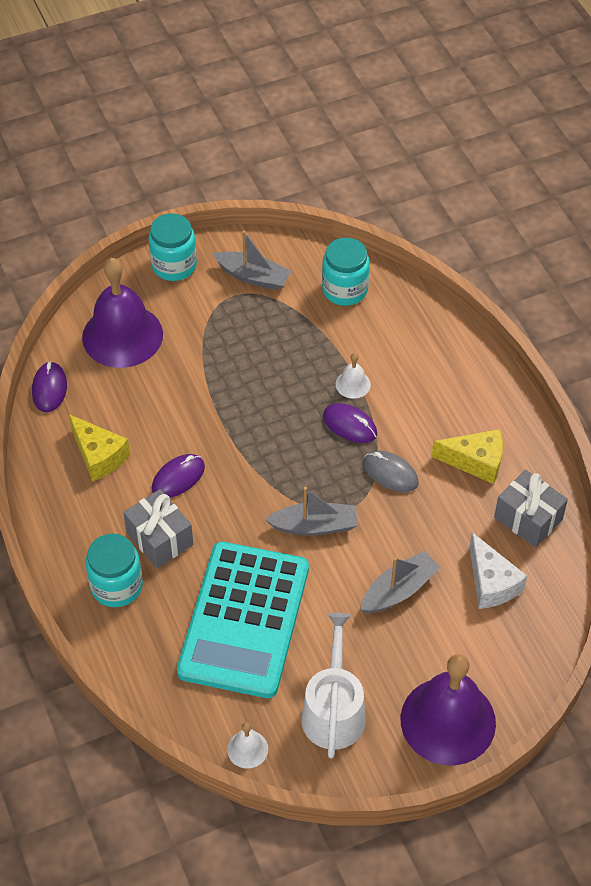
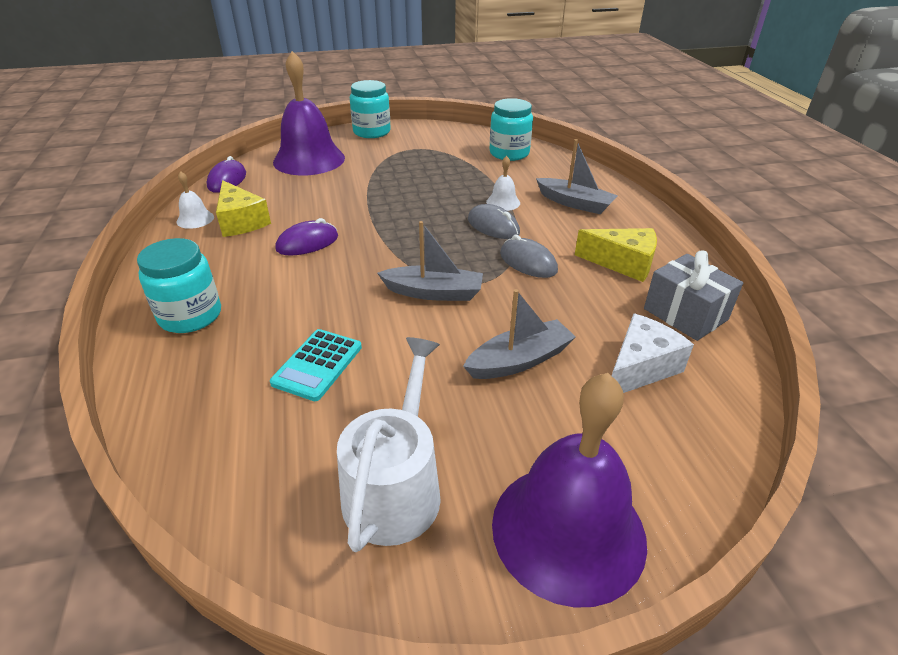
camera: 10 degrees right, 15 degrees down
grey gift [123,489,193,568] -> none
turquoise calculator [177,542,309,698] -> turquoise calculator [270,329,362,401], size x0.43
grey boat [213,231,292,290] -> grey boat moved to [536,139,618,214]
white bell [227,722,268,769] -> white bell moved to [177,171,214,229]
purple mouse [323,403,377,443] -> grey mouse [468,204,520,239]
white cheese [469,532,527,609] -> white cheese turned 120 degrees counterclockwise [612,313,694,393]

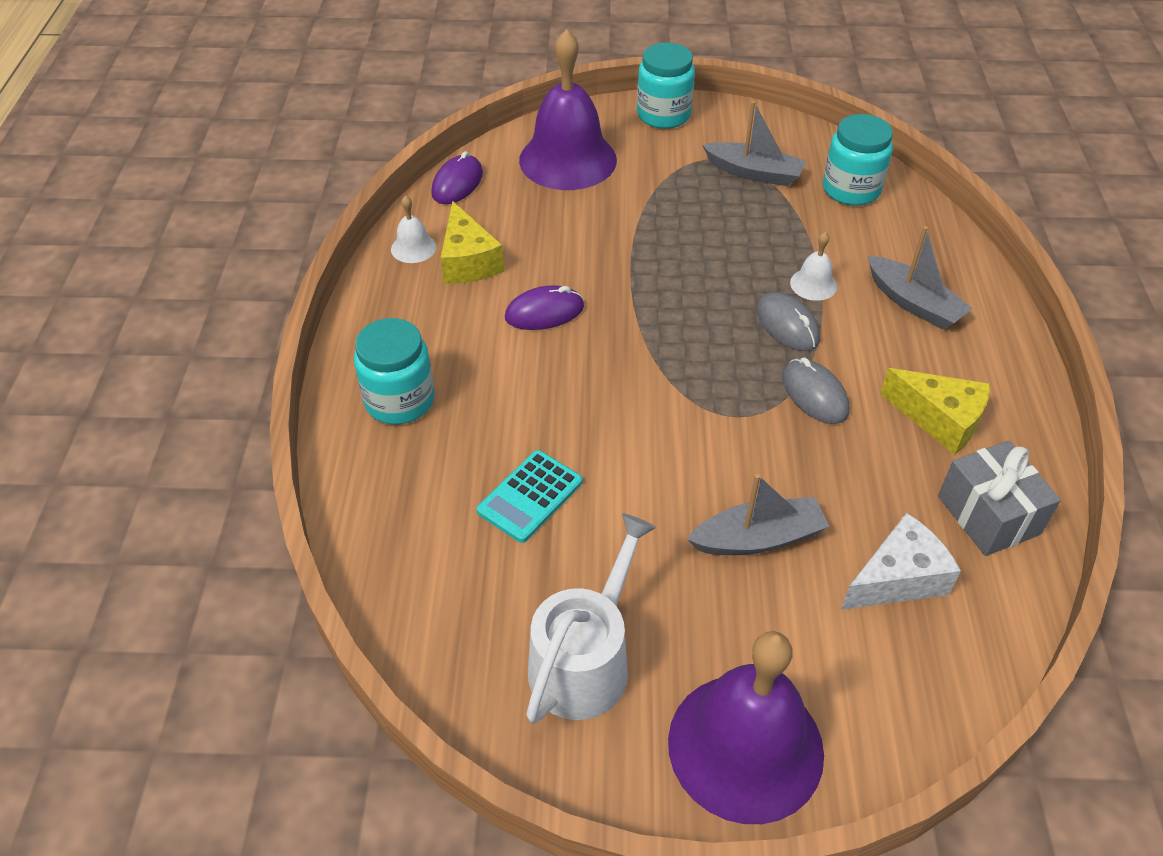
camera: 15 degrees right, 10 degrees up
grey boat [377,221,483,301] -> grey boat moved to [702,101,806,186]

